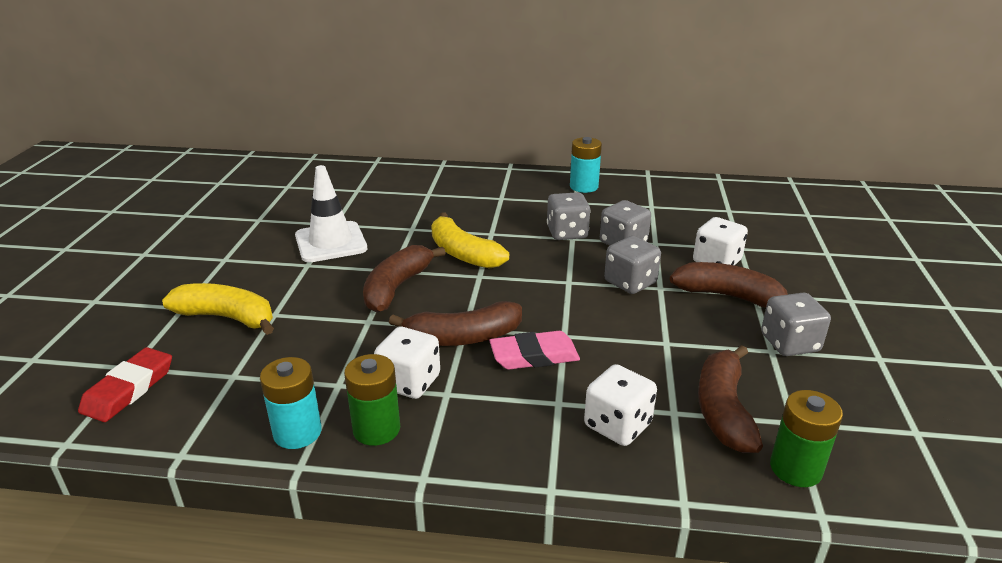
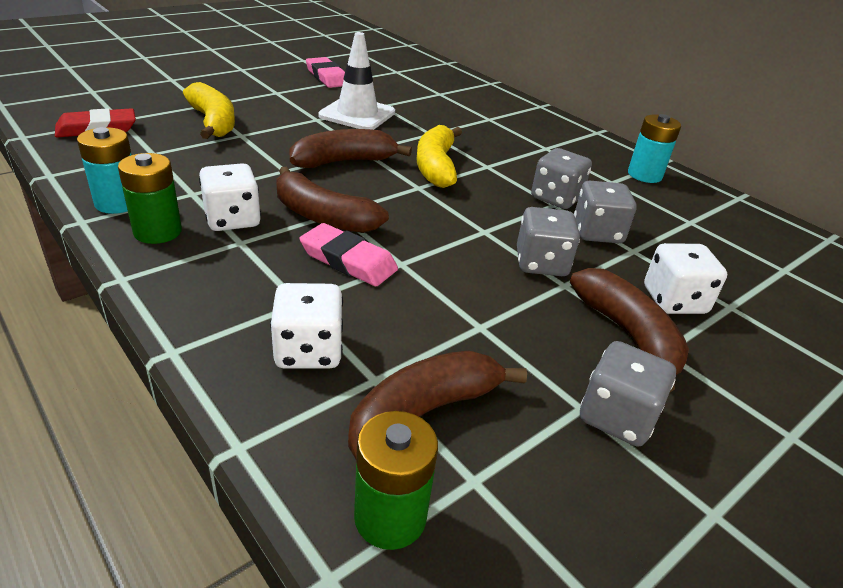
camera: 40 degrees right, 5 degrees up
none -> pink eraser [306,57,345,88]

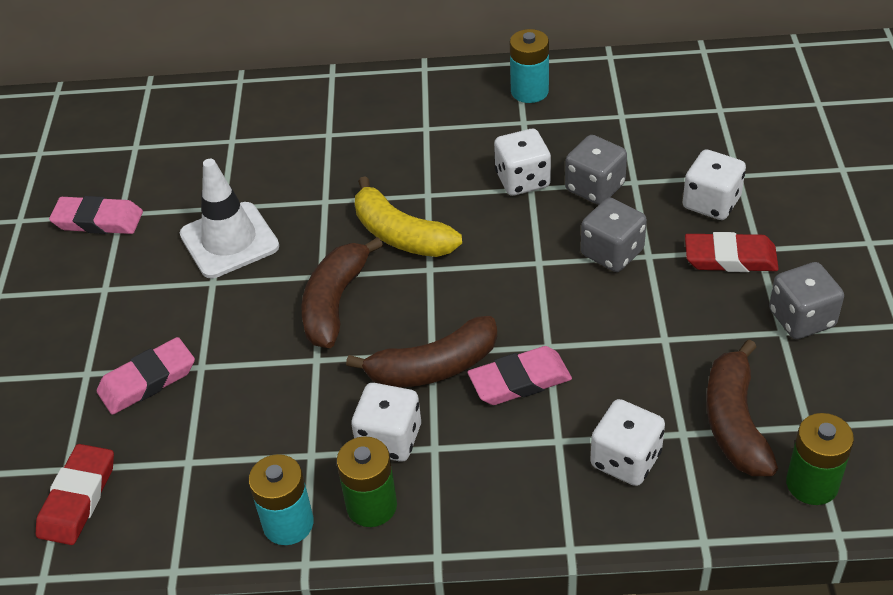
camera: 45 degrees left, 10 degrees up
yellow banana [183,82,235,139] -> pink eraser [97,337,195,415]
grey dice [531,148,592,209] -> white dice [494,129,551,196]
brown banana [570,268,689,392] -> red eraser [685,232,779,272]

